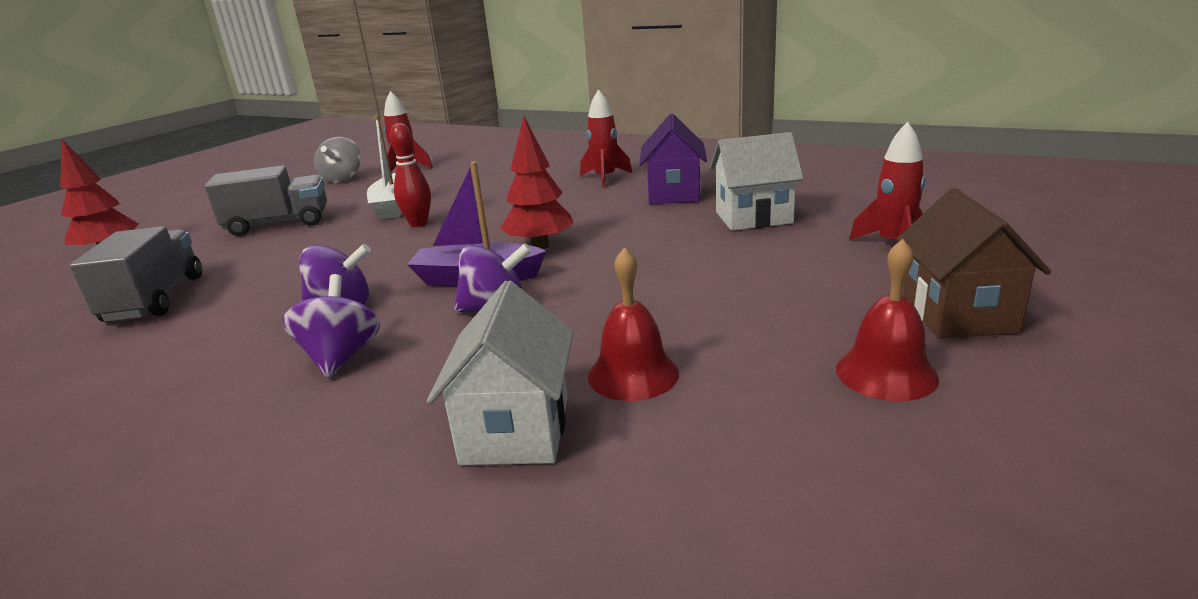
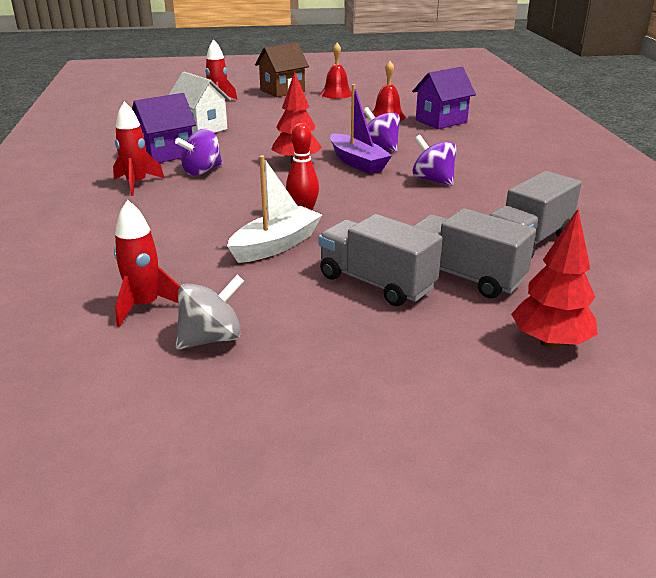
camera: 130 degrees left, 5 degrees up
purple spinning top [282,274,380,378] -> purple spinning top moved to [175,129,223,176]
white house [427,280,574,465] -> purple house [412,67,476,129]
none -> grey truck [413,208,536,299]

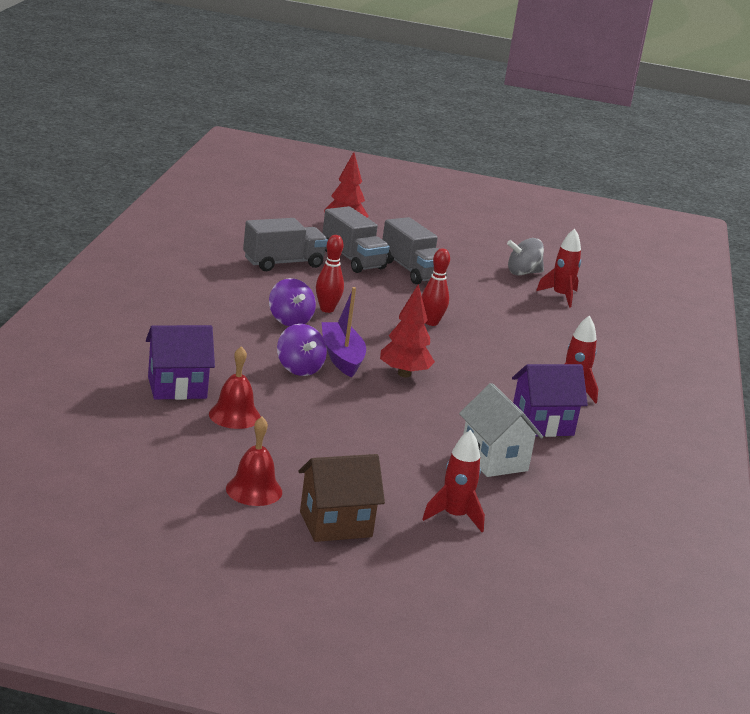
camera: 165 degrees left, 5 degrees down
purple spinning top [175,129,223,176] -> none
white boat [227,155,322,263] -> none
none -> red bowling pin [316,235,344,313]

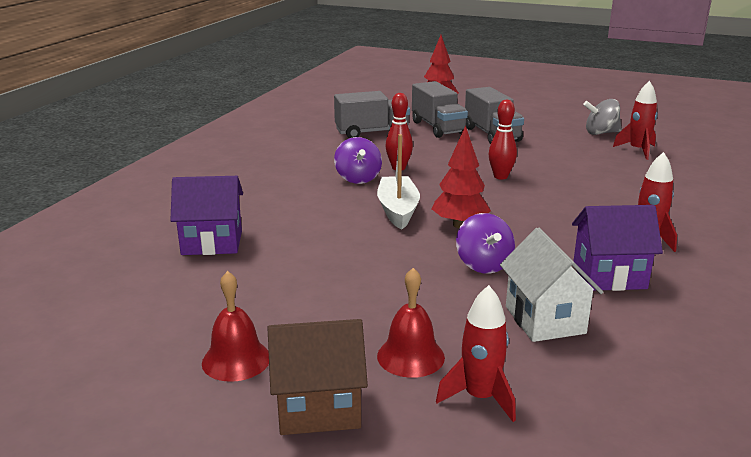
camera: 15 degrees right, 0 degrees up
red bell [209,346,261,429] -> red bell moved to [377,268,445,378]
purple spinning top [277,324,327,376] -> purple spinning top moved to [456,213,515,274]
purple boat [322,287,366,378] -> white boat [377,134,420,230]

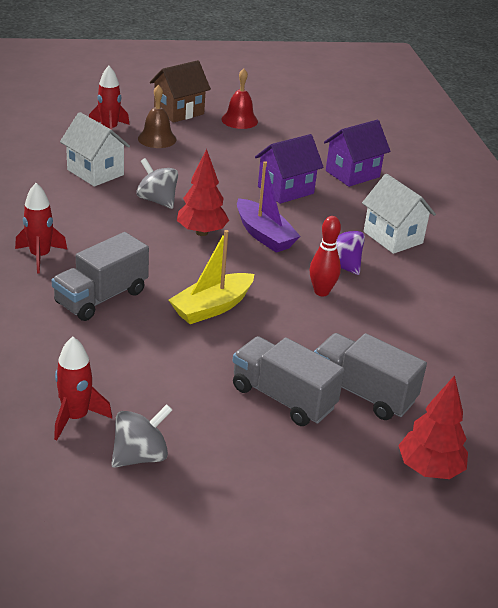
camera: 145 degrees right, 10 degrees up
grey truck [334,91,410,138] -> grey truck moved to [52,232,149,321]
white boat [377,134,420,230] -> purple boat [237,161,300,253]
red bell [377,268,445,378] -> brown bell [138,85,176,148]
purple spinning top [456,213,515,274] -> grey spinning top [136,158,178,209]
red bowling pin [489,100,517,179] -> yellow boat [169,230,254,324]
purple house [572,205,663,291] -> purple house moved to [255,134,324,204]
none -> white house [362,174,436,254]

